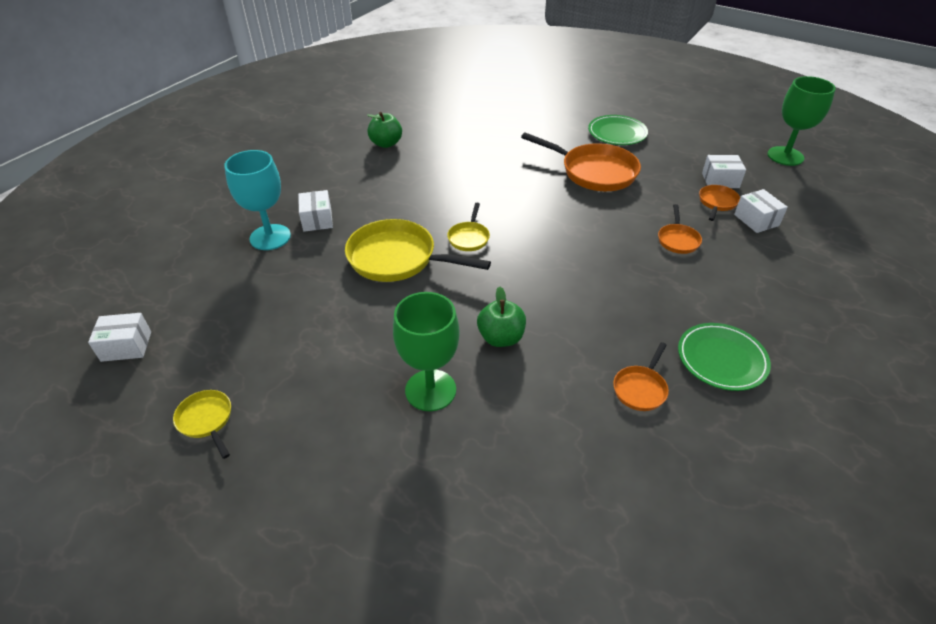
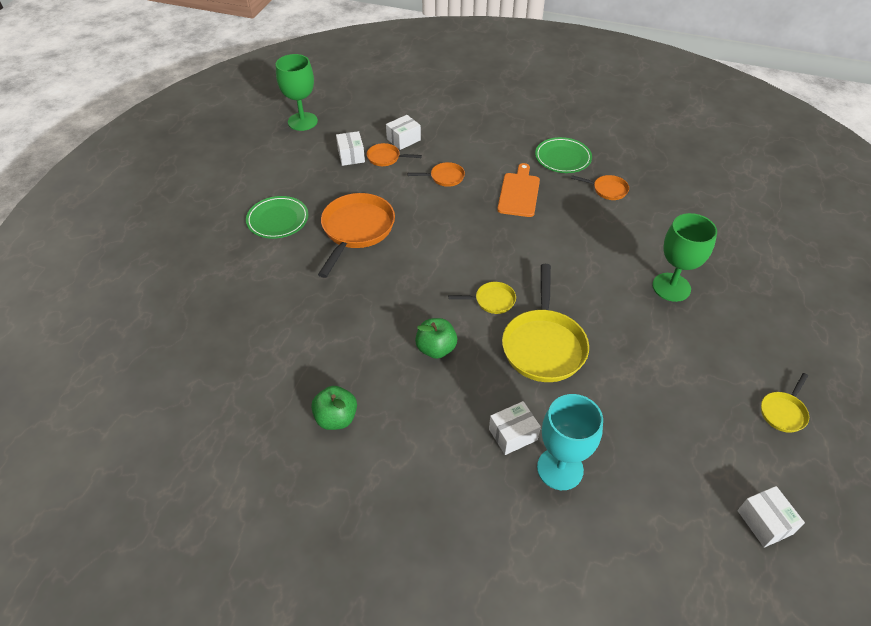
camera: 105 degrees left, 5 degrees up
green apple [477,286,526,347] -> green apple moved to [415,318,457,359]
none -> orange cutting board [497,163,540,217]

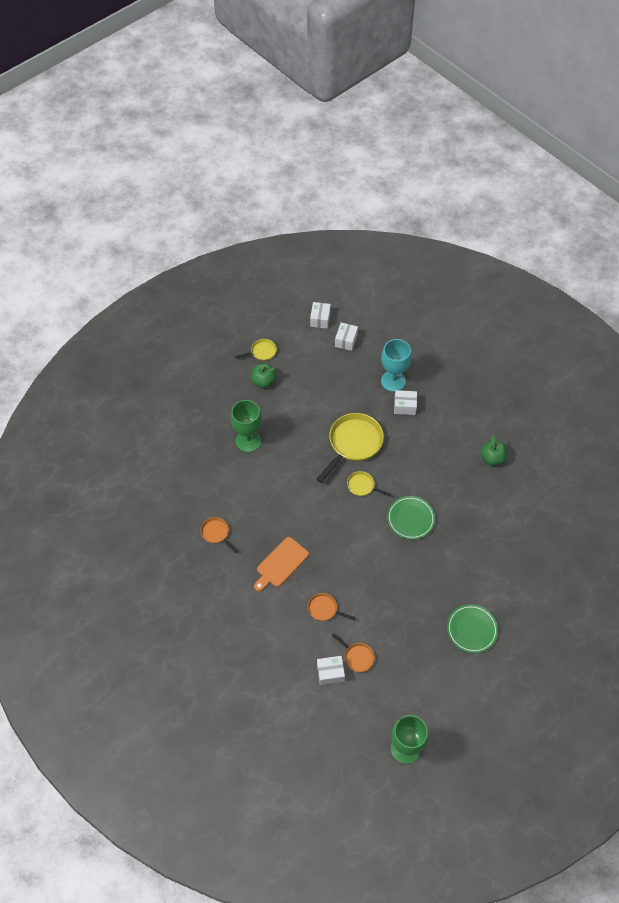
camera: 150 degrees left, 10 degrees up
orange pan [318,193,395,278] -> none
white box [336,131,365,166] -> white box moved to [335,323,358,351]
green apple [415,318,457,359] -> green apple moved to [251,363,276,388]
green plate [535,137,592,173] -> green plate moved to [387,496,435,540]

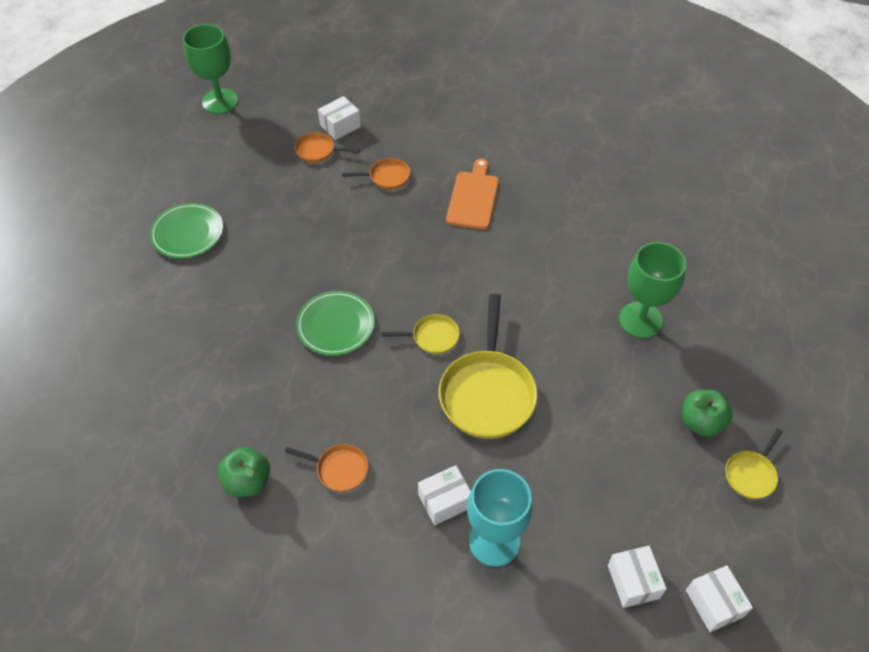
camera: 150 degrees right, 5 degrees down
orange pan [201,517,238,553] -> orange pan moved to [285,444,368,492]

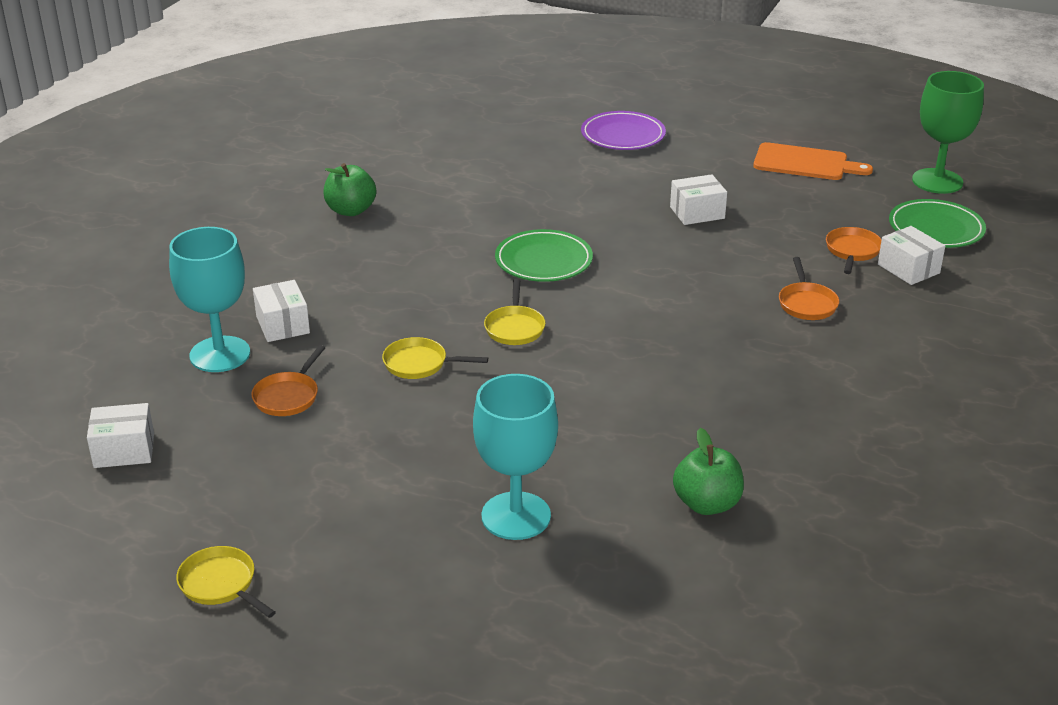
camera: 95 degrees right, 20 degrees down
green plate [149,203,223,259] -> green plate moved to [889,199,986,248]
orange pan [285,444,368,492] -> orange pan moved to [251,345,326,416]
yellow pan [439,294,538,439] -> yellow pan [382,337,488,379], size x0.50
orange cutting board [446,159,499,230] -> orange cutting board moved to [753,142,873,180]
green goblet [619,242,686,338] -> turquoise goblet [473,374,558,540]
green apple [682,389,733,437] -> green apple moved to [673,428,744,515]
white box [686,565,753,632] -> white box moved to [670,174,727,225]
none -> purple plate [581,111,666,150]

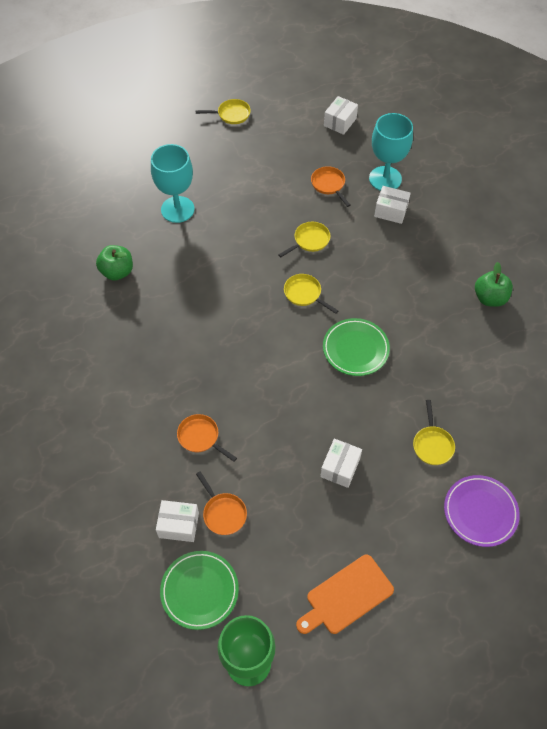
camera: 130 degrees right, 25 degrees up
none -> yellow pan [413,400,455,465]

